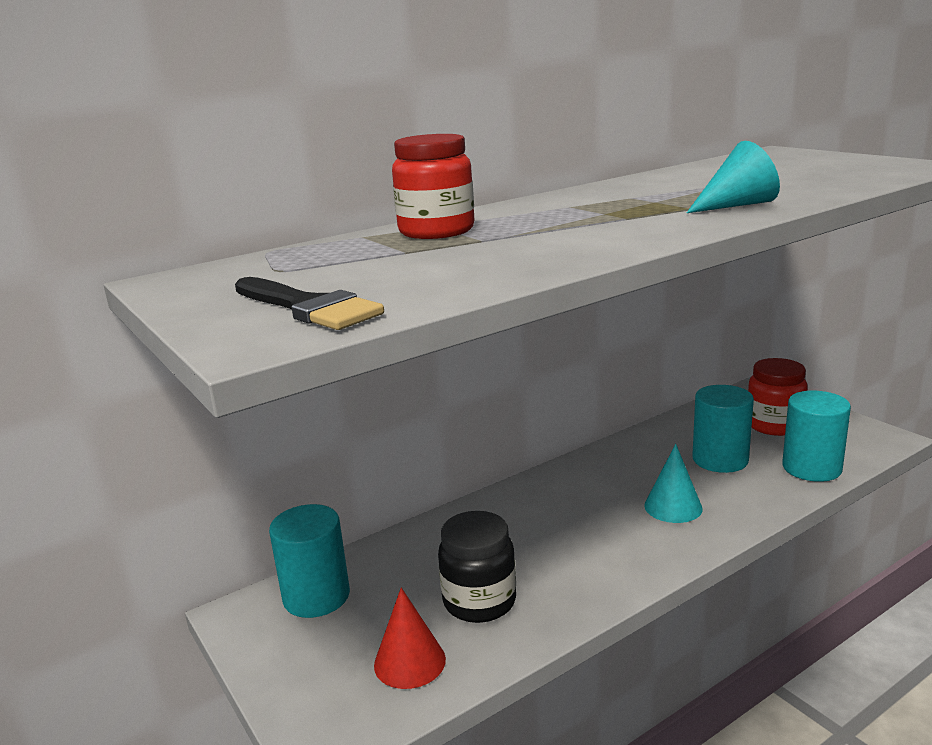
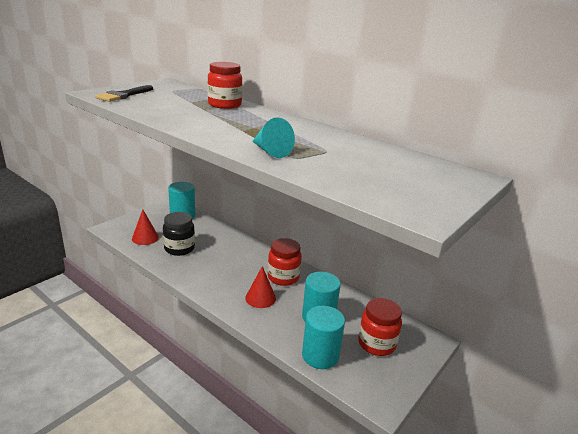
camera: 70 degrees right, 5 degrees up
turquoise cone [644,444,703,523] -> red cone [245,266,276,308]
none -> red jar [268,238,302,286]

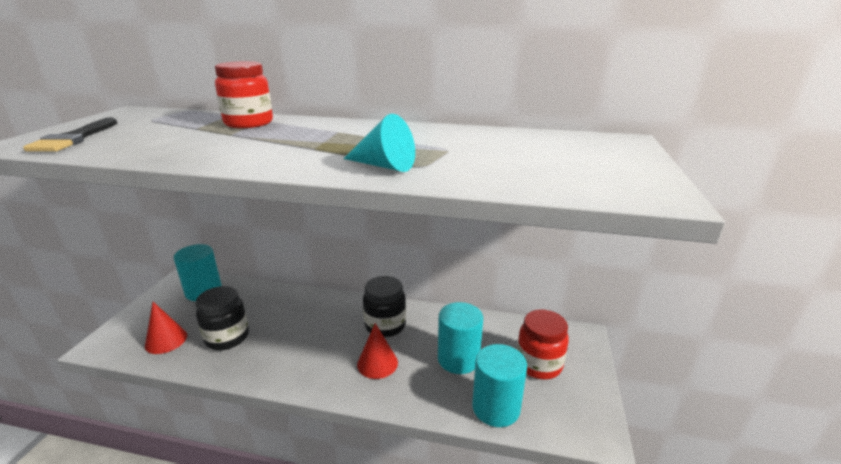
camera: 25 degrees left, 0 degrees up
red jar [268,238,302,286] -> black jar [363,276,406,337]

